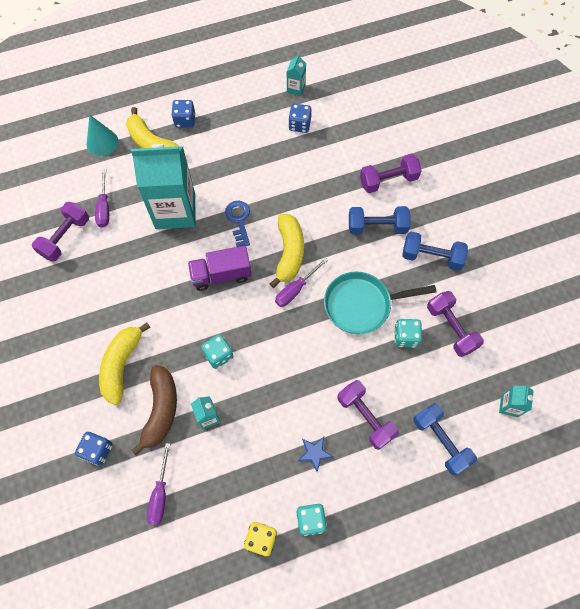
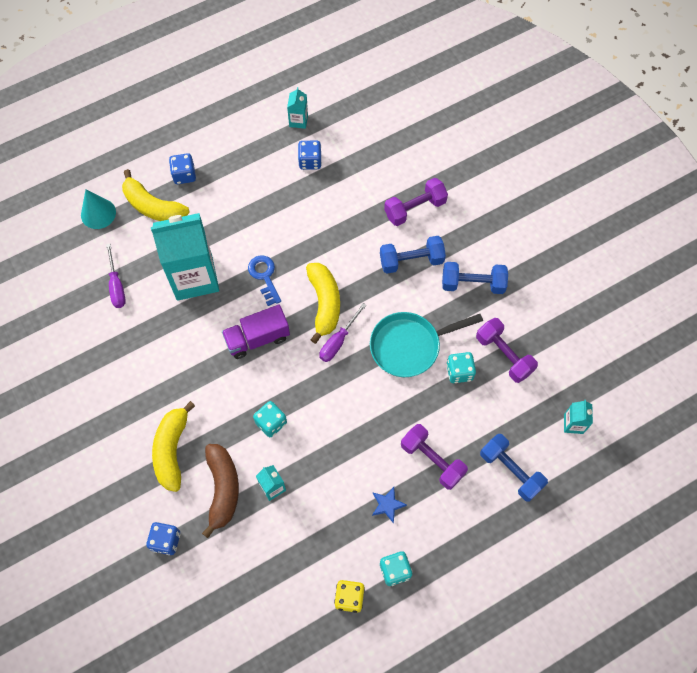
camera: 10 degrees left, 0 degrees up
purple dumbbell [32,202,89,262] -> none
purple screwdriver [147,443,170,525] -> none

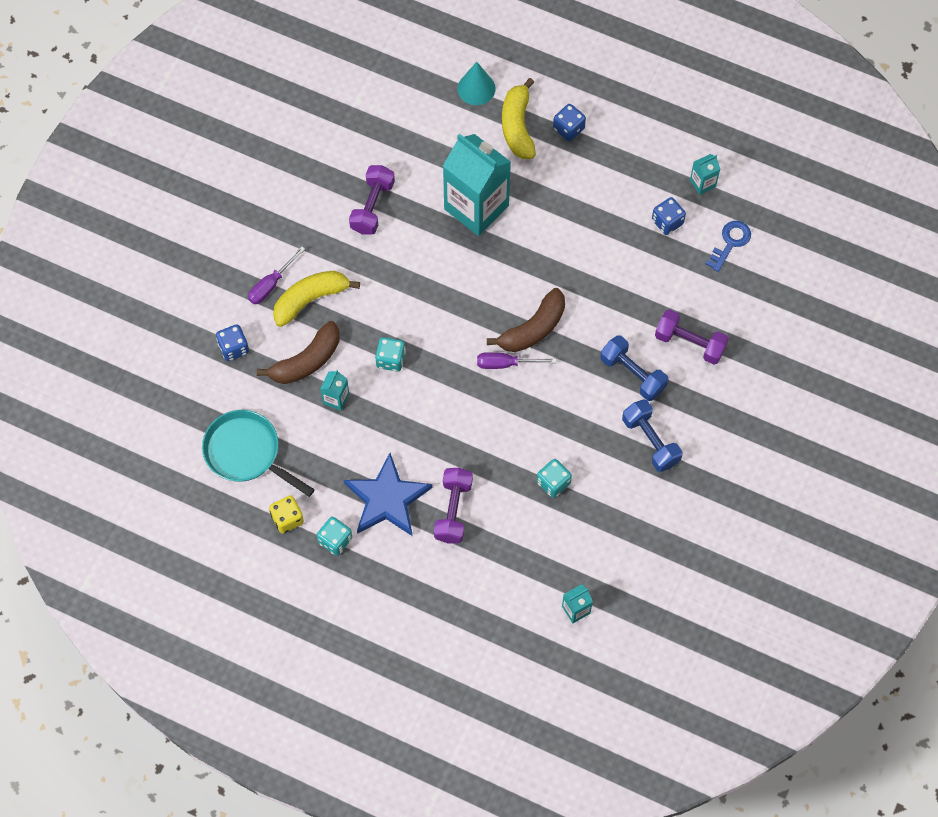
camera: 55 degrees right, 0 degrees up
purple screwdriver [106,244,126,308] -> purple screwdriver moved to [248,247,305,304]
purple truck [222,304,290,359] -> none
blue key [248,255,281,306] -> blue key moved to [706,221,751,272]
yellow banana [306,263,340,344] -> brown banana [487,288,565,352]
turquoise pan [370,312,483,377] -> turquoise pan moved to [202,410,315,497]
blue star [372,487,407,524] -> blue star [344,453,433,536], size x2.33
purple dumbbell [476,318,538,383] -> purple dumbbell moved to [349,165,395,235]
blue dumbbell [480,434,548,502] -> none

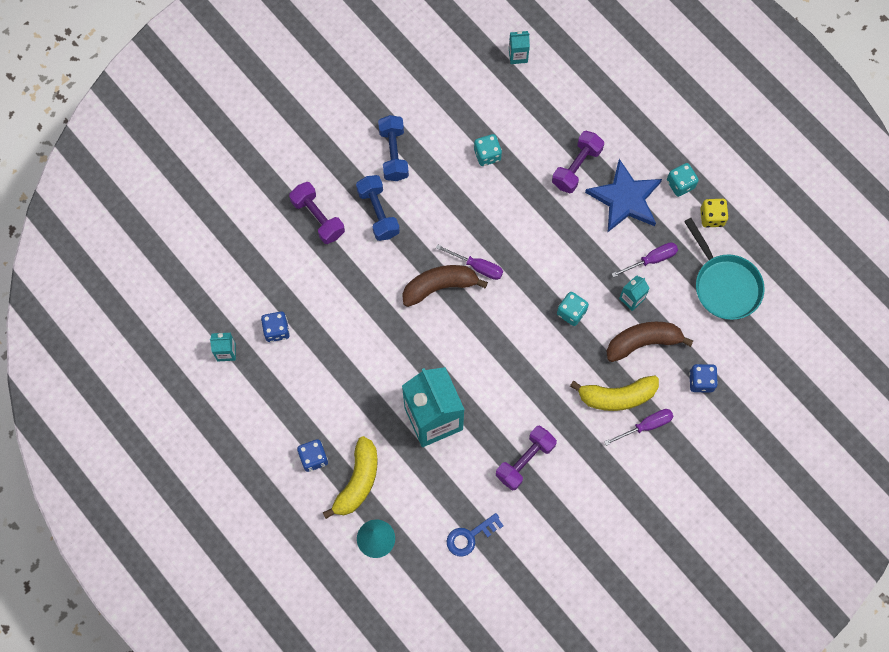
camera: 155 degrees left, 5 degrees up
blue key [706,221,751,272] -> blue key moved to [447,513,504,557]
none -> purple screwdriver [612,242,678,278]

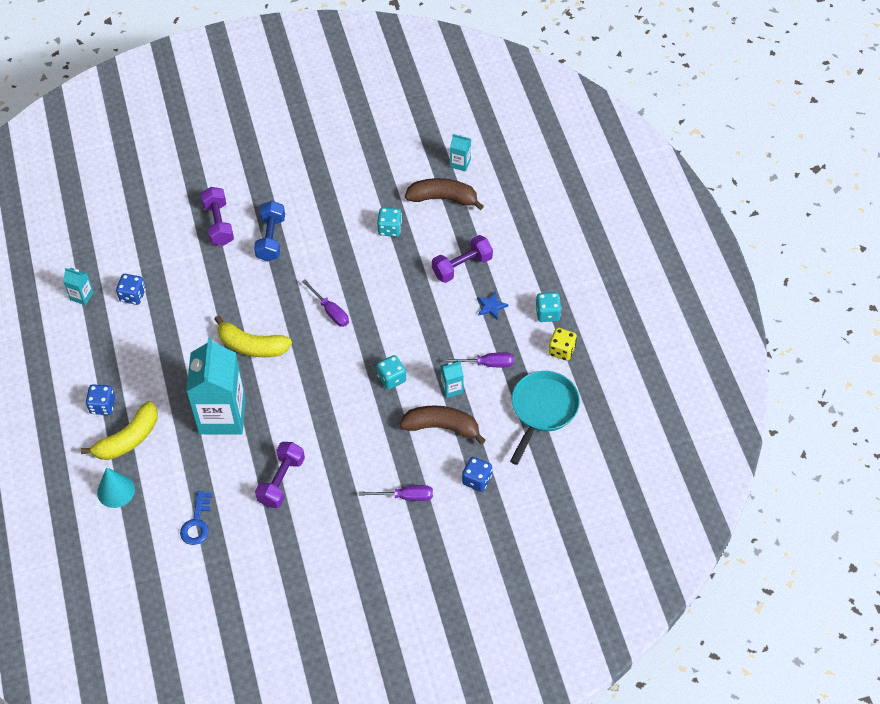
camera: 25 degrees right, 15 degrees down
blue dumbbell [378,115,409,181] -> none
brown banana [402,265,488,307] -> brown banana moved to [405,178,484,210]
blue key [447,513,504,557] -> blue key turned 75 degrees counterclockwise [180,491,212,545]
purple dumbbell [496,426,557,491] -> purple dumbbell turned 45 degrees counterclockwise [255,442,305,508]
yellow banana [570,376,659,411] -> yellow banana moved to [214,315,292,357]
blue star [585,159,662,232] -> blue star [477,292,508,320], size x0.43
turquoise pan [684,218,765,320] -> turquoise pan turned 150 degrees counterclockwise [510,371,580,465]

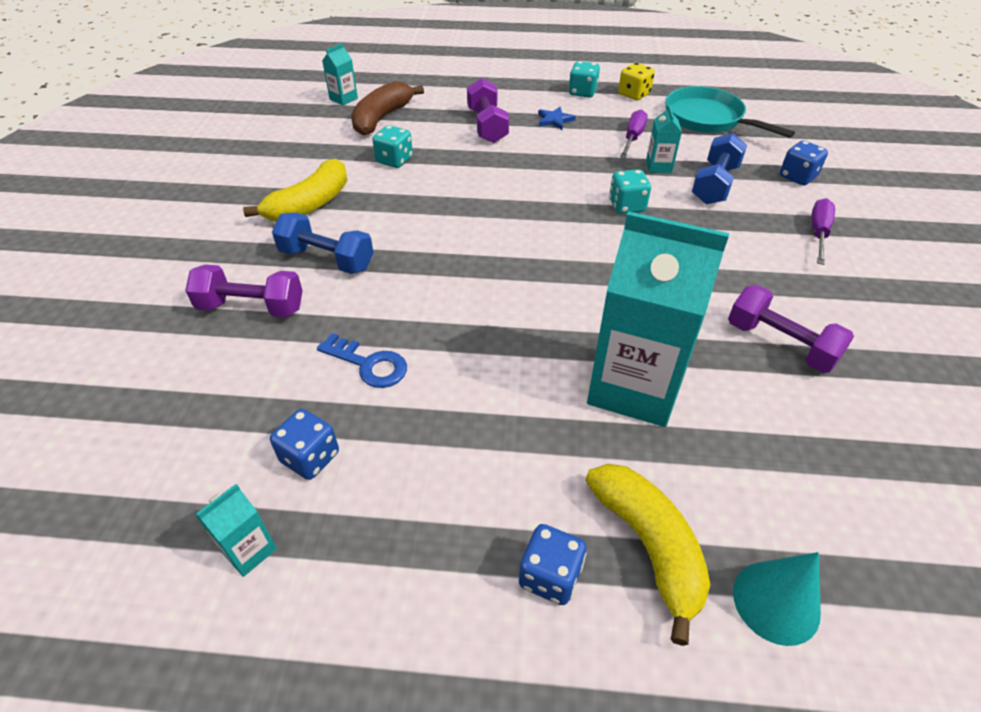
camera: 70 degrees left, 10 degrees down
blue key [180,491,212,545] -> blue key moved to [317,333,407,388]
yellow banana [214,315,292,357] -> yellow banana moved to [243,159,347,221]
purple screwdriver [302,279,349,327] -> none
brown banana [400,405,486,445] -> blue dumbbell [692,133,747,204]

